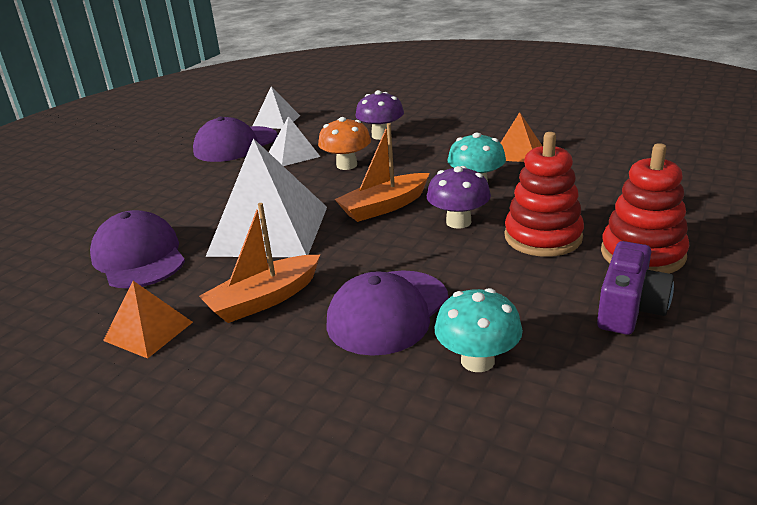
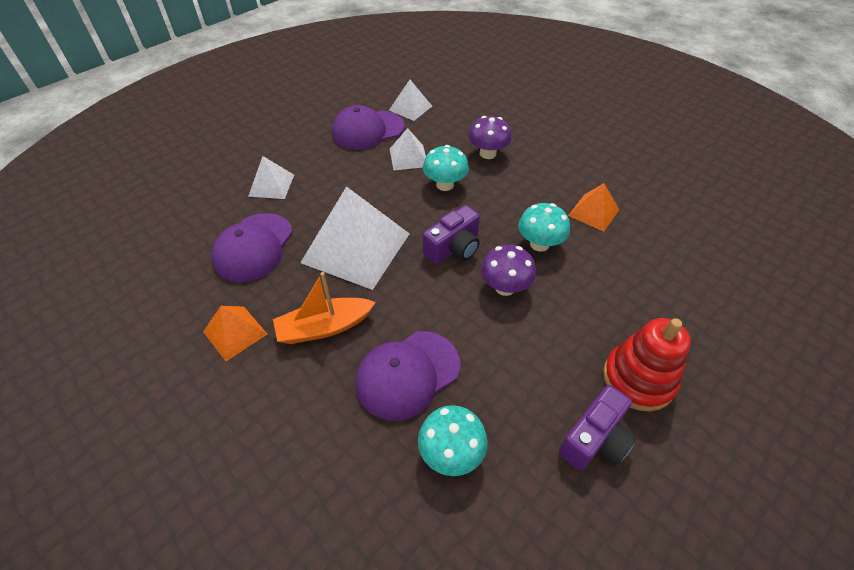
camera: 15 degrees right, 20 degrees up
purple cap [90,210,185,288] -> purple cap turned 150 degrees counterclockwise [211,213,293,282]
orange mushroom [318,117,371,170] -> turquoise mushroom [423,145,469,191]
orange boat [335,123,430,222] -> purple camera [423,205,480,264]
red stacking toy [505,132,584,257] -> none
none -> white pyramid [248,156,294,199]

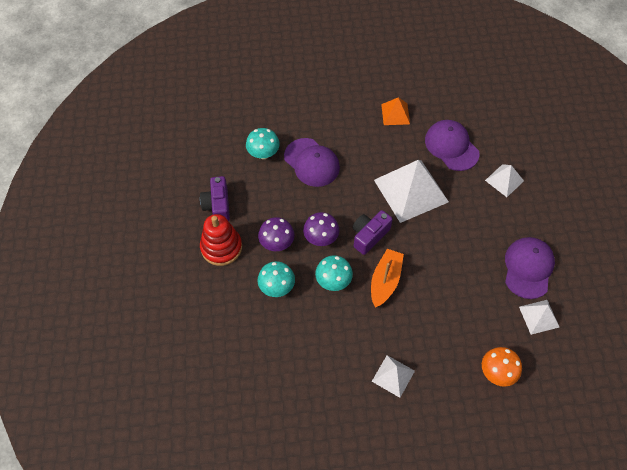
camera: 130 degrees right, 10 degrees up
orange boat [273,272,376,344] -> orange boat moved to [371,249,404,308]
purple cap [355,331,460,421] -> purple cap turned 135 degrees clockwise [284,138,340,187]
white pyramid [390,128,426,170] -> white pyramid moved to [372,355,415,398]
turquoise mushroom [423,145,469,191] -> turquoise mushroom moved to [258,261,295,297]
purple camera [423,205,480,264] -> purple camera turned 45 degrees clockwise [353,210,393,255]
purple mushroom [468,116,512,159] -> purple mushroom moved to [258,217,295,251]
orange pyramid [568,183,620,232] -> none
none -> orange mushroom [482,347,522,387]

